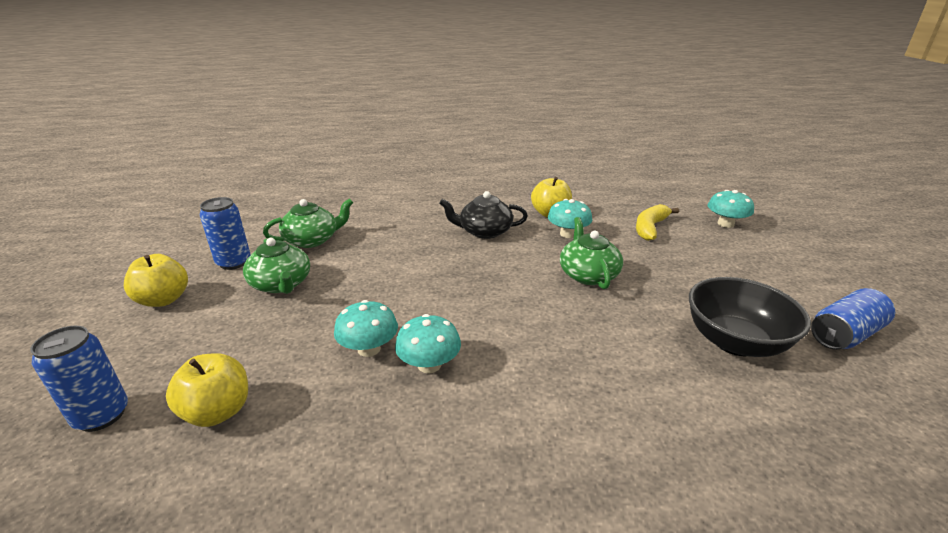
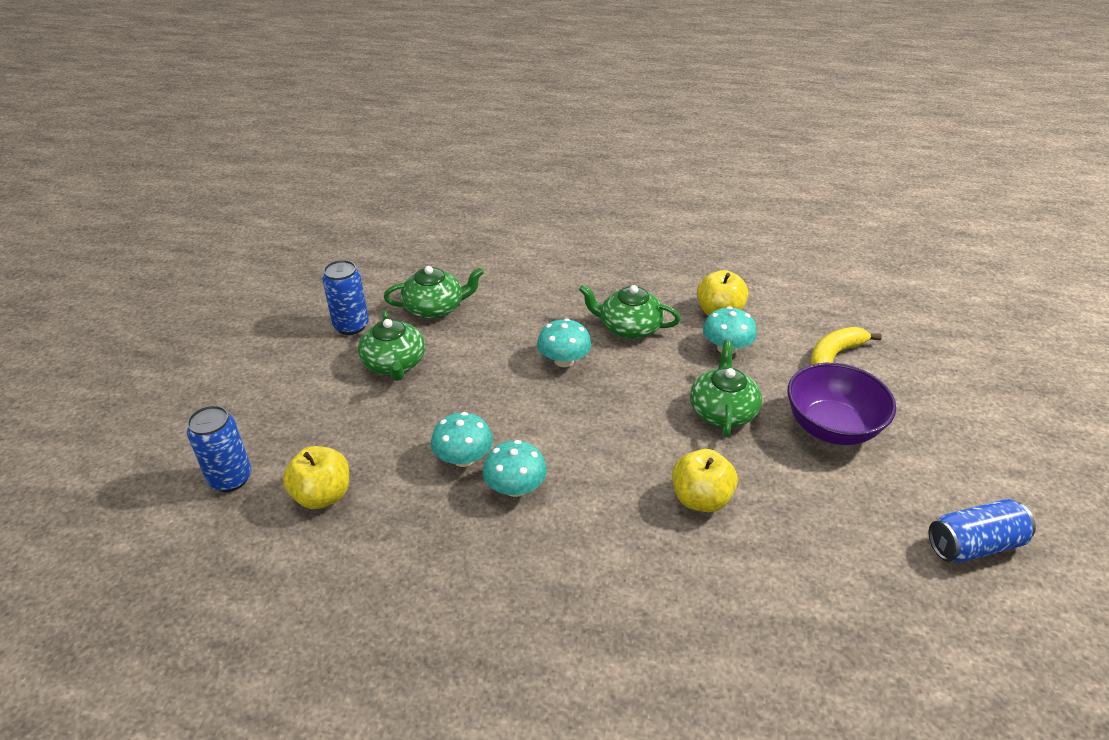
camera: 15 degrees right, 10 degrees up
yellow apple [124,254,188,307] -> yellow apple moved to [672,449,738,512]
black teapot [439,191,528,239] -> green teapot [579,285,681,339]
black bowl [689,277,811,357] -> none
turquoise mushroom [708,190,754,228] -> turquoise mushroom moved to [537,318,591,367]
none -> purple bowl [788,363,896,445]

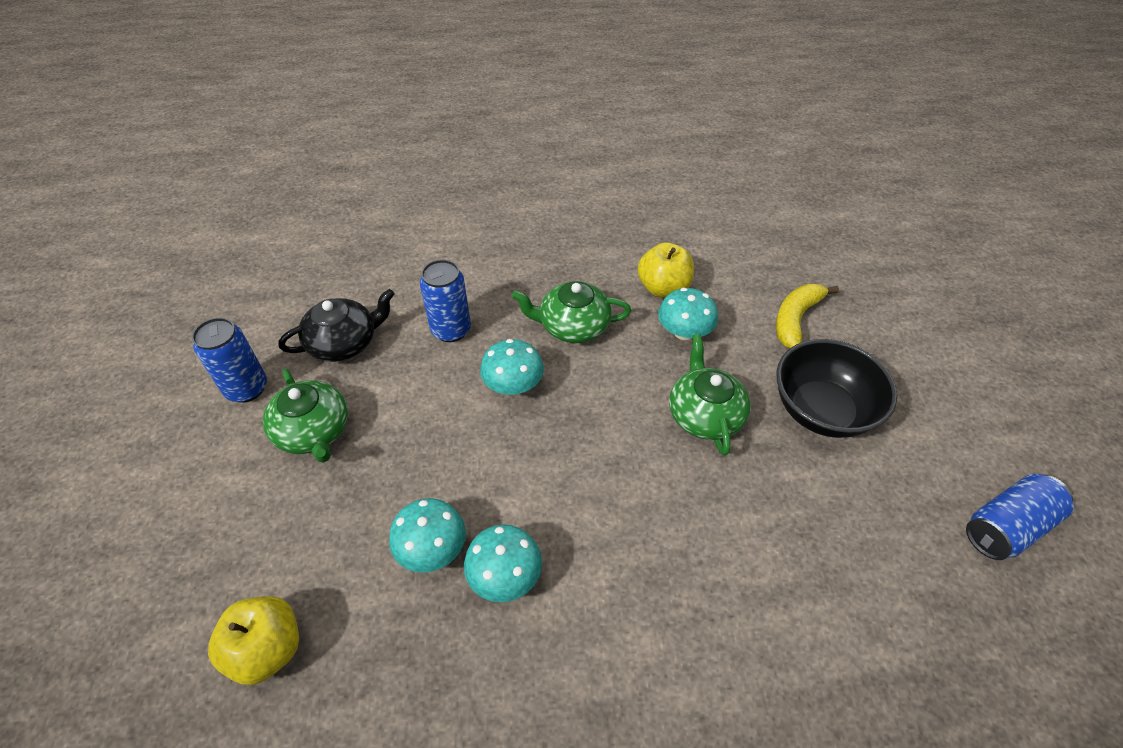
camera: 15 degrees left, 10 degrees up
blue can [187,405,252,492] -> blue can moved to [420,260,471,342]
green teapot [384,266,484,319] -> black teapot [279,289,394,362]
yellow apple [672,449,738,512] -> none
purple bowl [788,363,896,445] -> black bowl [776,339,897,438]

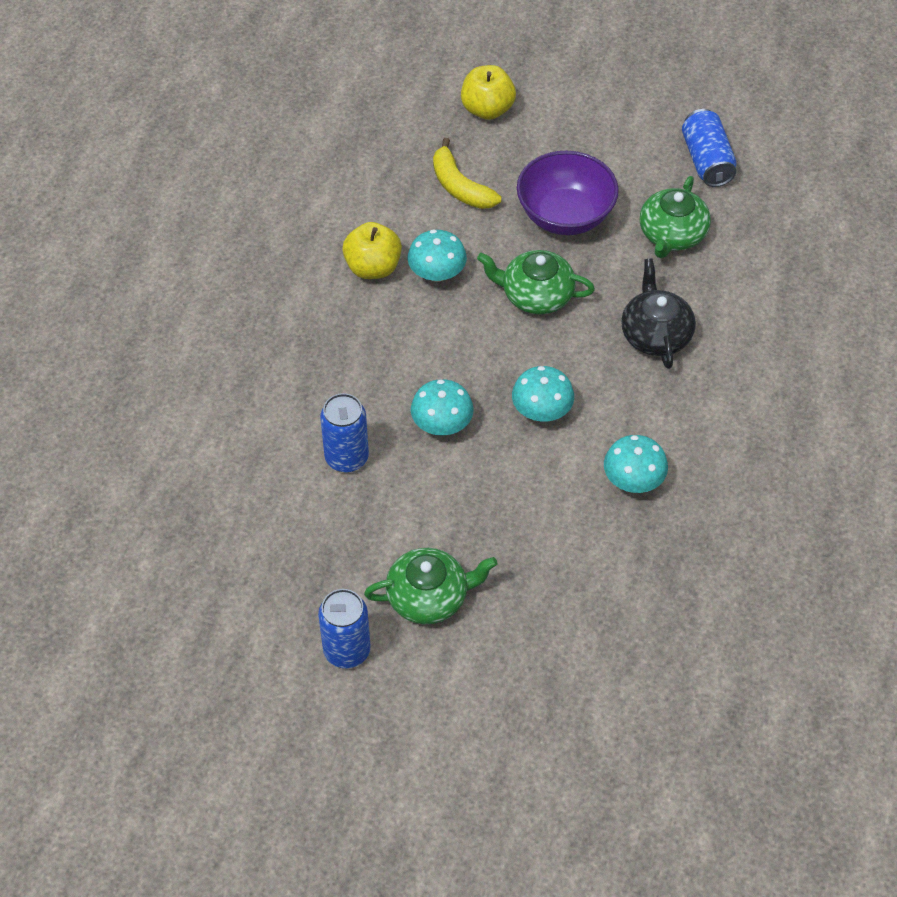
camera: 70 degrees left, 5 degrees up
yellow apple [208,596,299,685] -> yellow apple moved to [461,65,516,120]
black teapot [279,289,394,362] -> black teapot moved to [621,258,696,369]
turquoise mushroom [389,498,466,573] -> turquoise mushroom moved to [512,366,574,422]
green teapot [512,281,631,343] -> green teapot moved to [640,176,711,258]
black bowl [776,339,897,438] -> purple bowl [517,151,619,235]

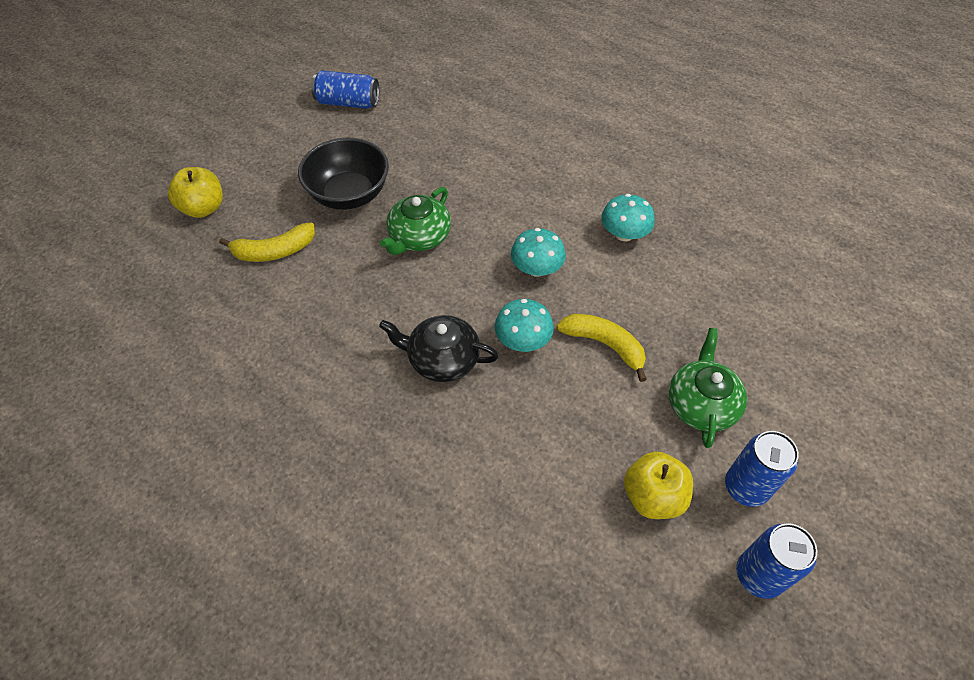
camera: 70 degrees left, 0 degrees up
blue can [320,393,369,473] -> blue can moved to [736,523,817,599]
yellow apple [342,222,402,279] -> yellow apple moved to [624,451,693,519]
turquoise mushroom [408,230,467,282] -> none
purple bowl [517,151,619,235] -> black bowl [298,138,389,210]
black teapot [621,258,696,369] -> black teapot moved to [379,315,499,382]
green teapot [640,176,711,258] -> none
none -> yellow banana [557,314,647,382]

